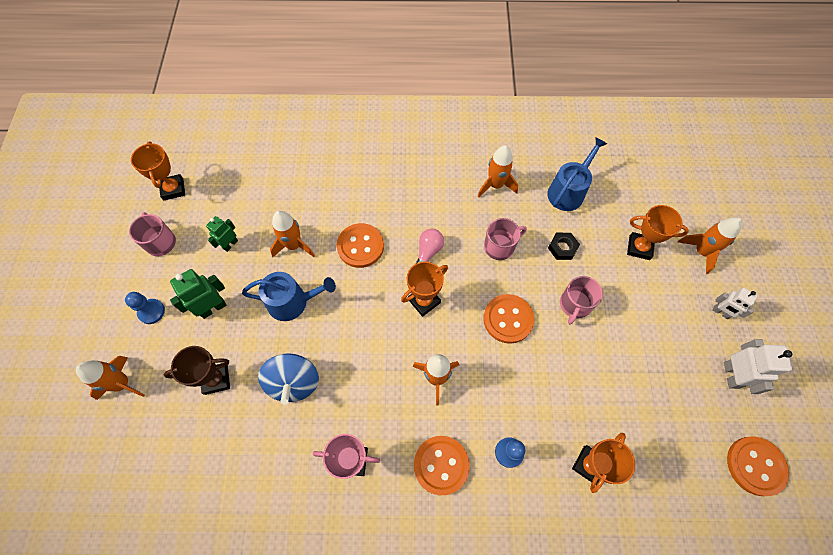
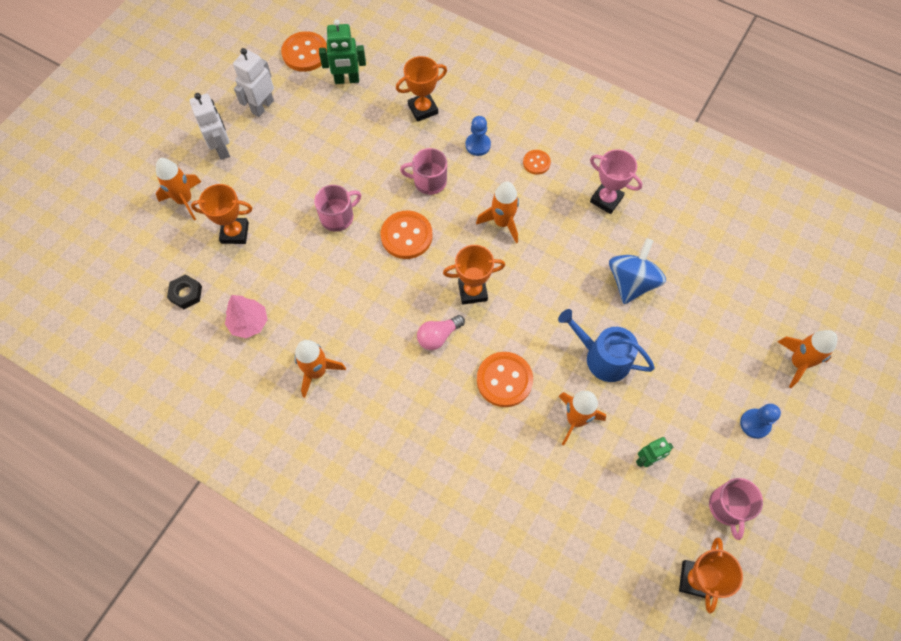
camera: 150 degrees left, 0 degrees up
brown trophy [163,346,230,395] -> none
green robot [170,269,227,319] -> green robot moved to [319,19,366,84]
orange button [414,436,470,495] -> orange button [523,150,551,175], size x0.55
pink mug [484,218,527,260] -> pink mug moved to [400,148,447,195]
blue watering can [547,137,607,211] -> pink tree [225,295,268,338]
black nut [548,233,580,260] -> black nut moved to [167,274,202,309]
orange trophy [627,205,689,260] -> orange trophy turned 45 degrees counterclockwise [191,184,252,244]
white robot [712,288,757,319] -> white robot [189,93,230,160], size x1.52

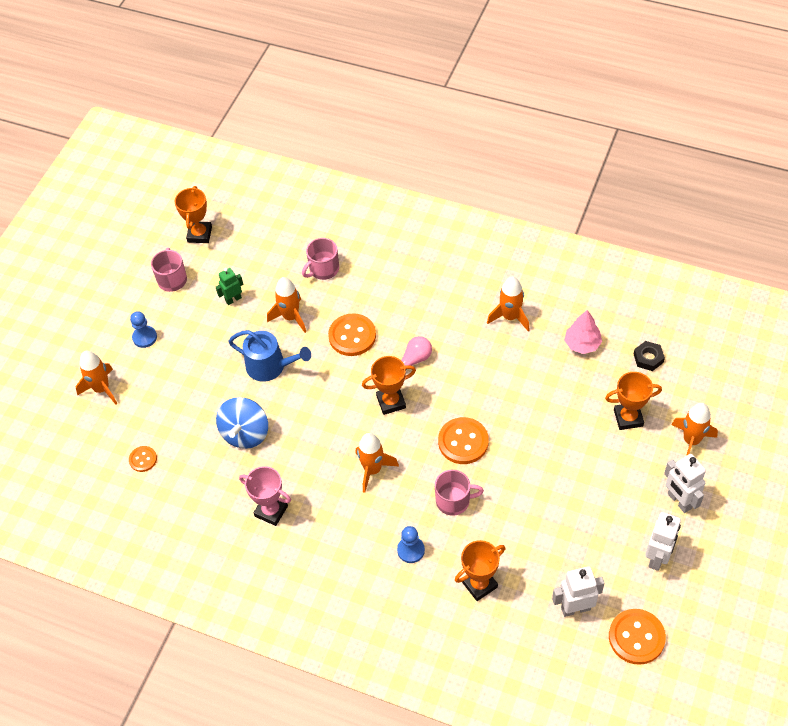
camera: 175 degrees right, 10 degrees down
pink mug [314,185,361,232] -> pink mug moved to [302,238,339,280]
green robot [319,19,366,84] -> white robot [552,566,604,617]
orange button [523,150,551,175] -> orange button moved to [129,446,157,472]

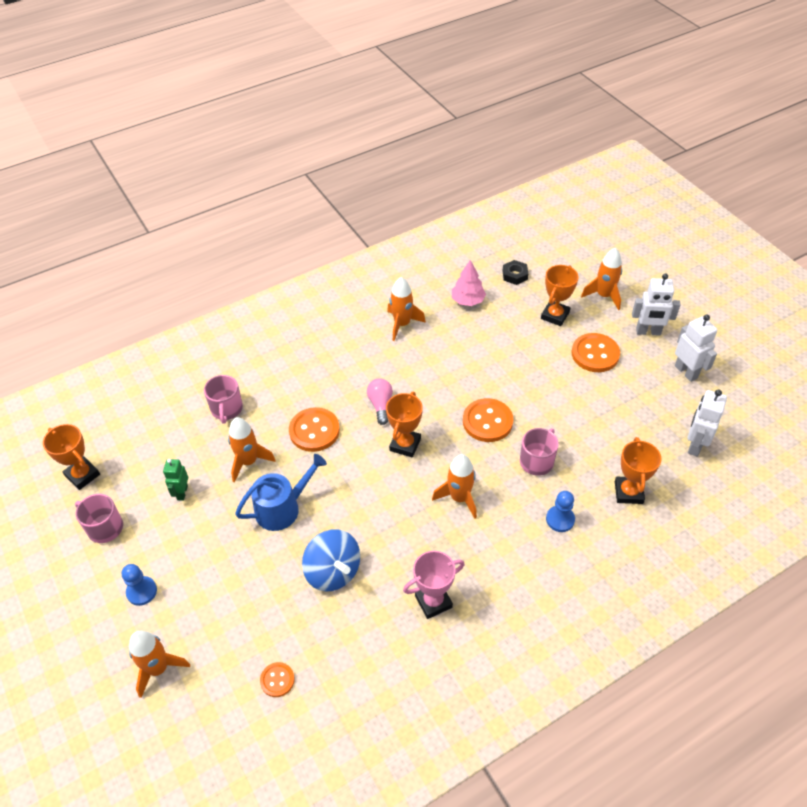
camera: 55 degrees left, 5 degrees down
orange button [609,609,666,665] -> orange button moved to [572,333,620,372]

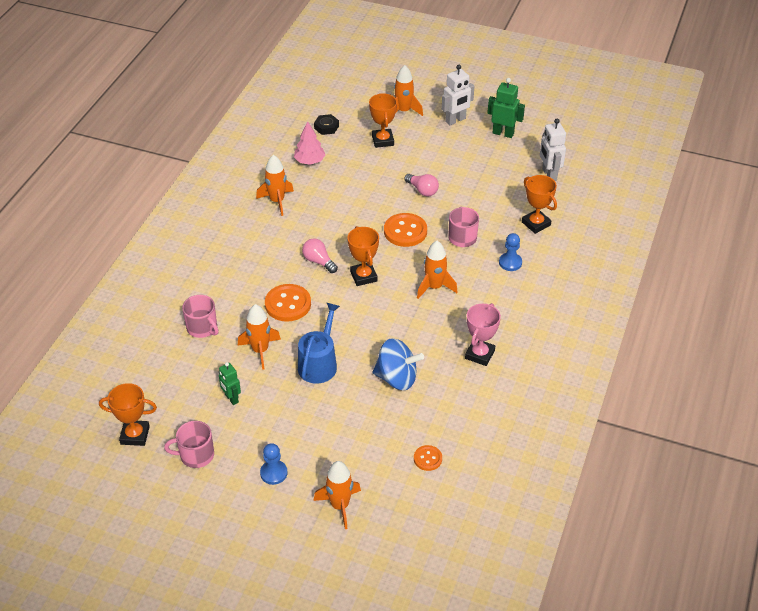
camera: 40 degrees left, 5 degrees down
orange button [572,333,620,372] -> none
white robot [675,315,717,382] -> green robot [487,78,525,138]
none -> pink light bulb [404,174,439,196]

